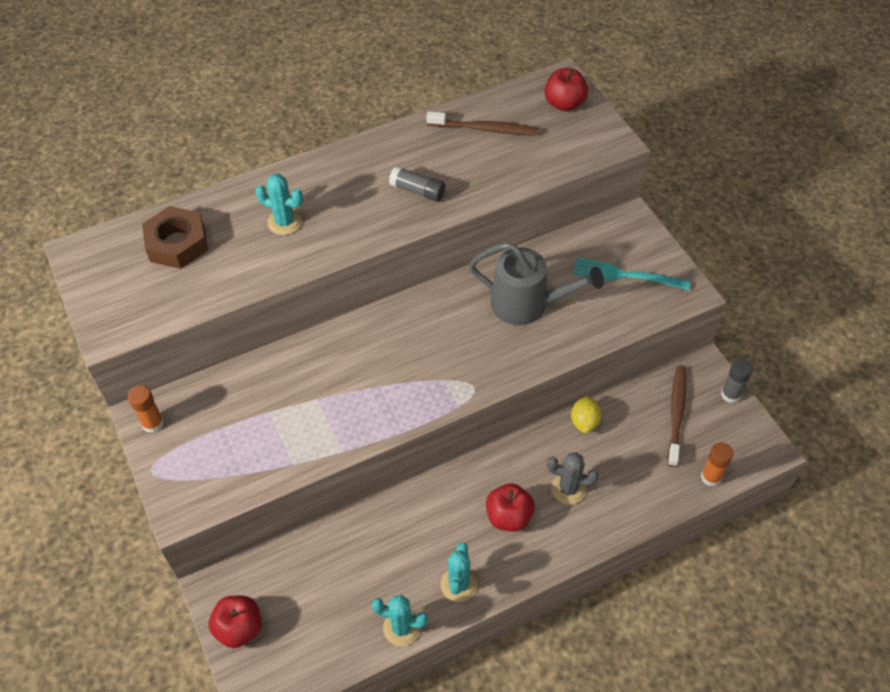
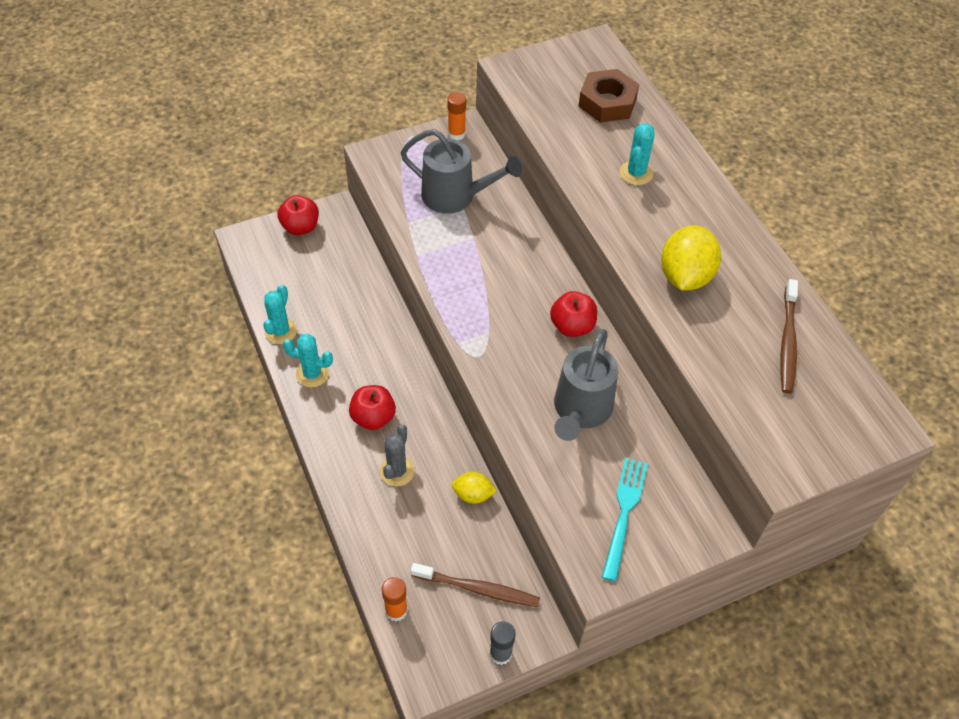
camera: 90 degrees right, 0 degrees up
grey glue stick [389,166,445,201] -> yellow lemon [661,225,721,290]
red apple [544,68,588,111] -> red apple moved to [550,291,597,337]
none -> grey watering can [400,129,522,214]

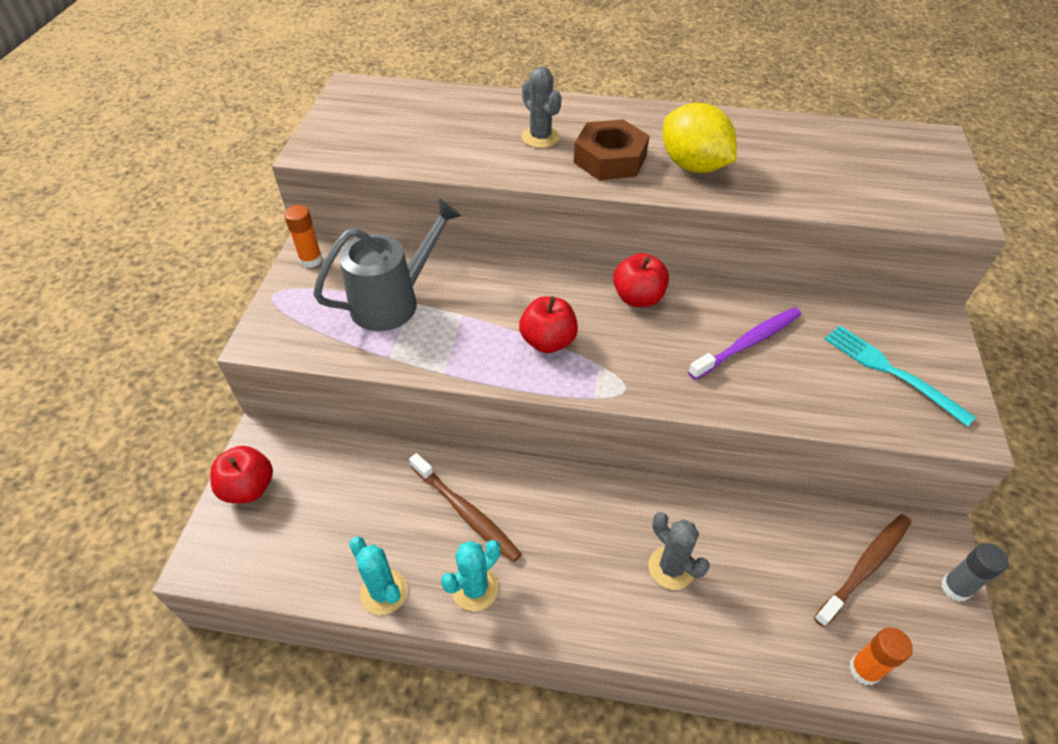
camera: 55 degrees left, 5 degrees down
red apple [349,385,396,430] -> red apple moved to [519,296,578,353]
yellow lemon [452,472,497,504] -> none
grey watering can [554,329,618,441] -> purple toothbrush [688,307,801,380]
brown nut [578,69,639,123] -> brown nut moved to [574,119,649,180]
turquoise cactus [620,123,655,185] -> grey cactus [522,67,562,148]
brown toothbrush [780,279,798,393] -> brown toothbrush moved to [409,453,522,562]

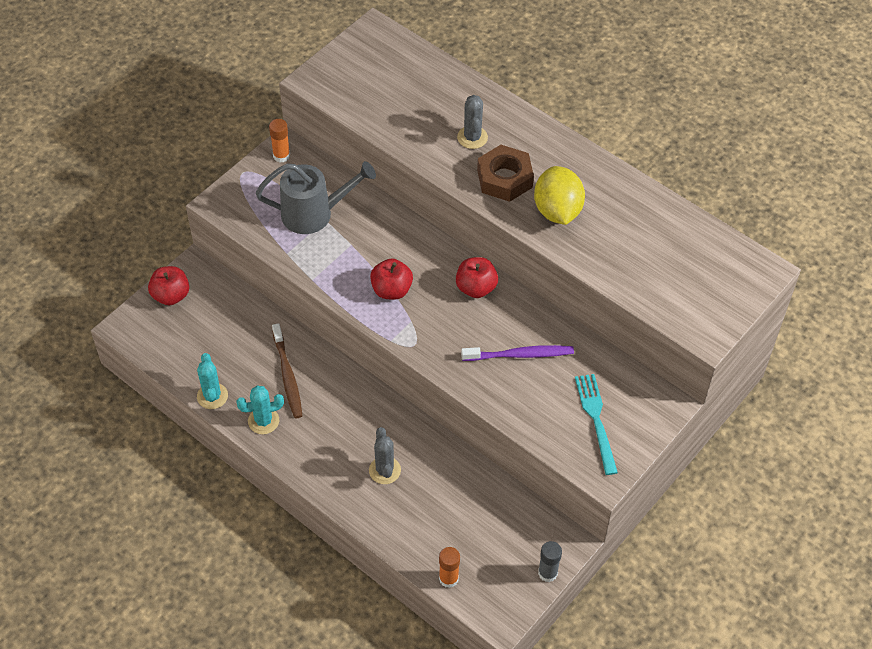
camera: 30 degrees right, 5 degrees up
brown toothbrush [814,514,911,627] -> none

